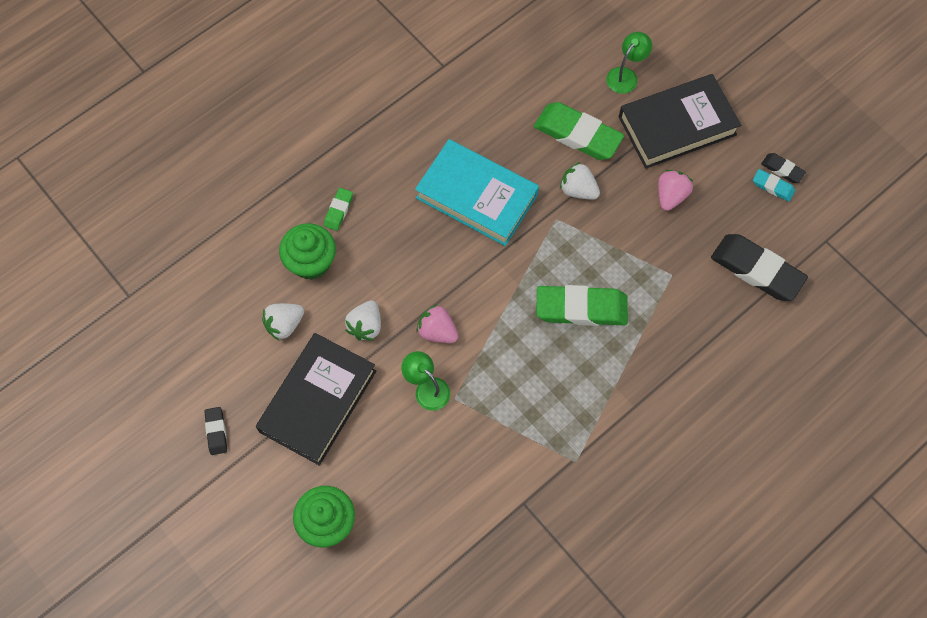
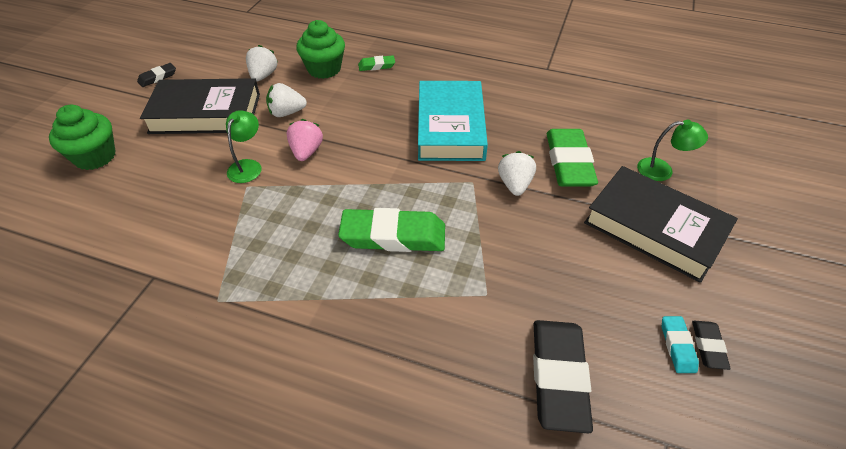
camera: 60 degrees right, 20 degrees down
white strawberry [262,303,304,341] -> white strawberry turned 75 degrees clockwise [246,45,278,81]
green eraser [536,285,628,326] -> green eraser turned 60 degrees counterclockwise [338,208,445,252]
pink strawberry [658,170,693,211] -> none

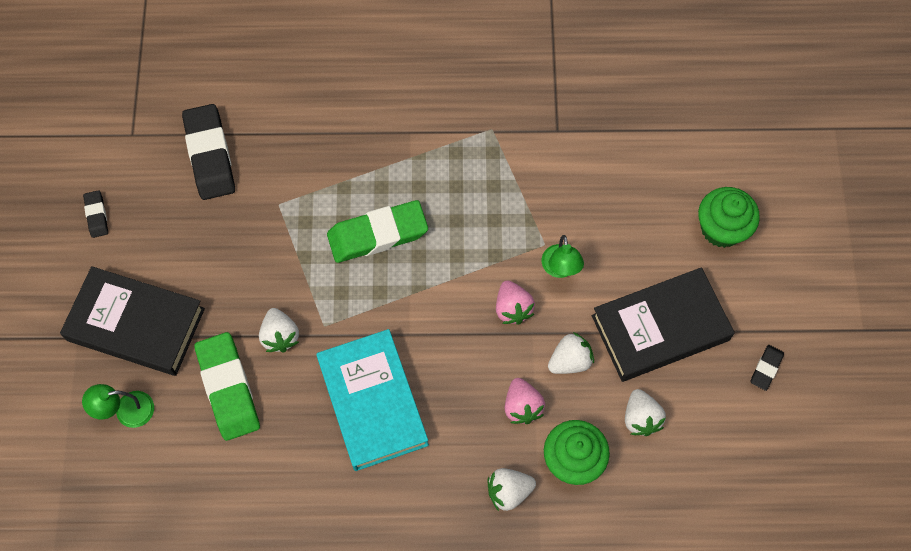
camera: 160 degrees right, 20 degrees up
green eraser [358,55,395,71] -> white strawberry [488,468,536,511]
turquoise eraser [662,316,699,373] -> none
none -> pink strawberry [505,378,545,424]

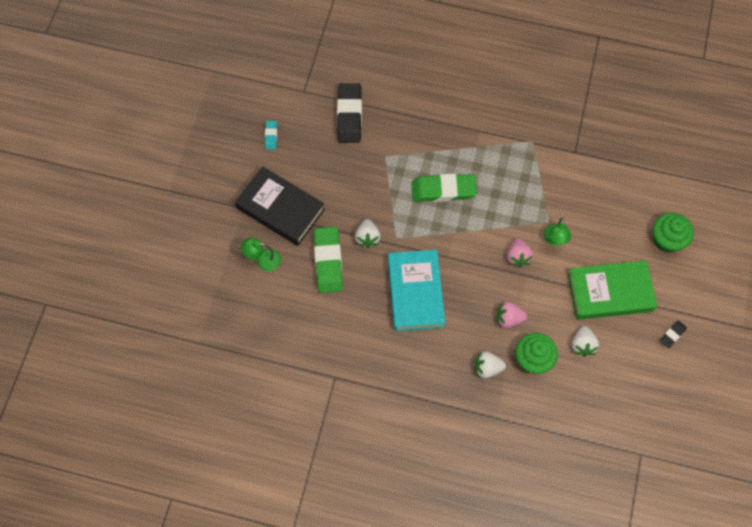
camera: 15 degrees right, 0 degrees up
black eraser [83,190,108,238] -> turquoise eraser [265,121,277,150]
pink strawberry [505,378,545,424] -> pink strawberry turned 90 degrees clockwise [496,302,527,328]
white strawberry [548,332,594,374] -> none
black book [592,267,735,382] -> green book [568,260,657,320]

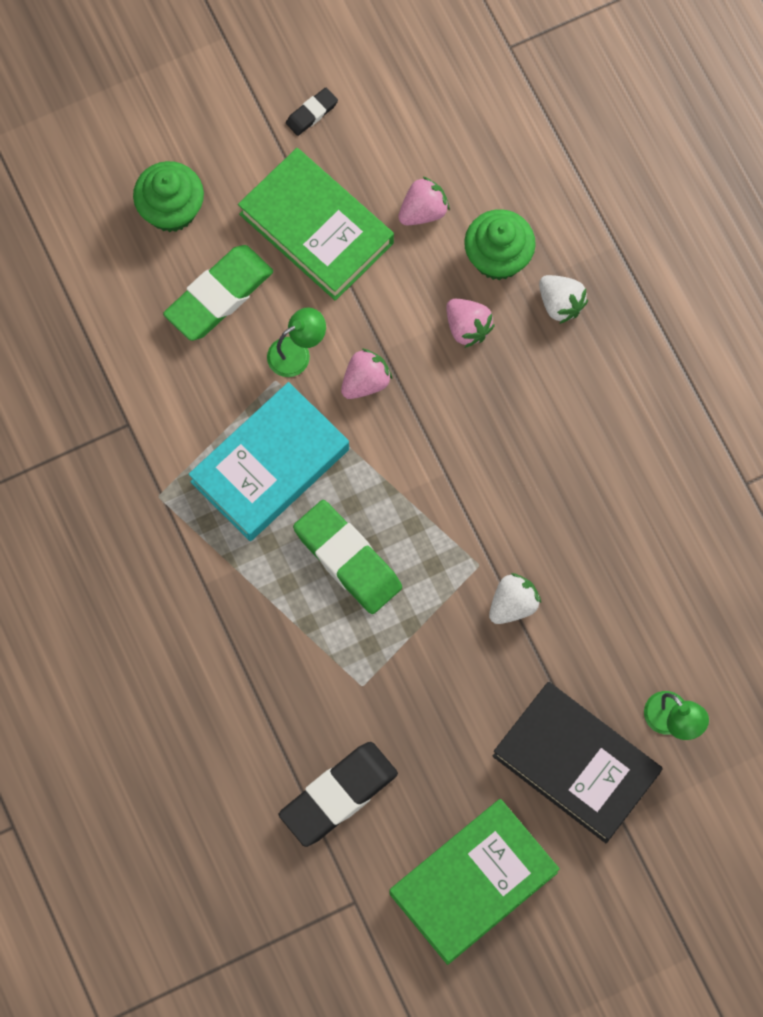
camera: 130 degrees left, 5 degrees up
black book [235,166,325,246] -> black book turned 45 degrees counterclockwise [493,682,663,843]
turquoise eraser [265,121,277,150] -> green book [390,799,560,965]
green eraser [314,227,343,293] -> green eraser moved to [163,245,273,341]
turquoise book [388,249,445,331] -> turquoise book moved to [188,382,349,541]
white strawberry [572,326,599,357] -> pink strawberry [398,176,449,225]
black eraser [660,321,687,348] -> black eraser turned 45 degrees counterclockwise [286,88,338,136]

